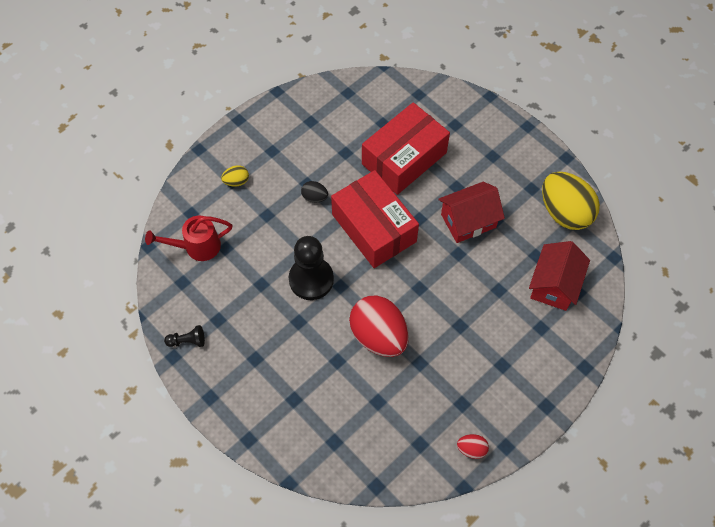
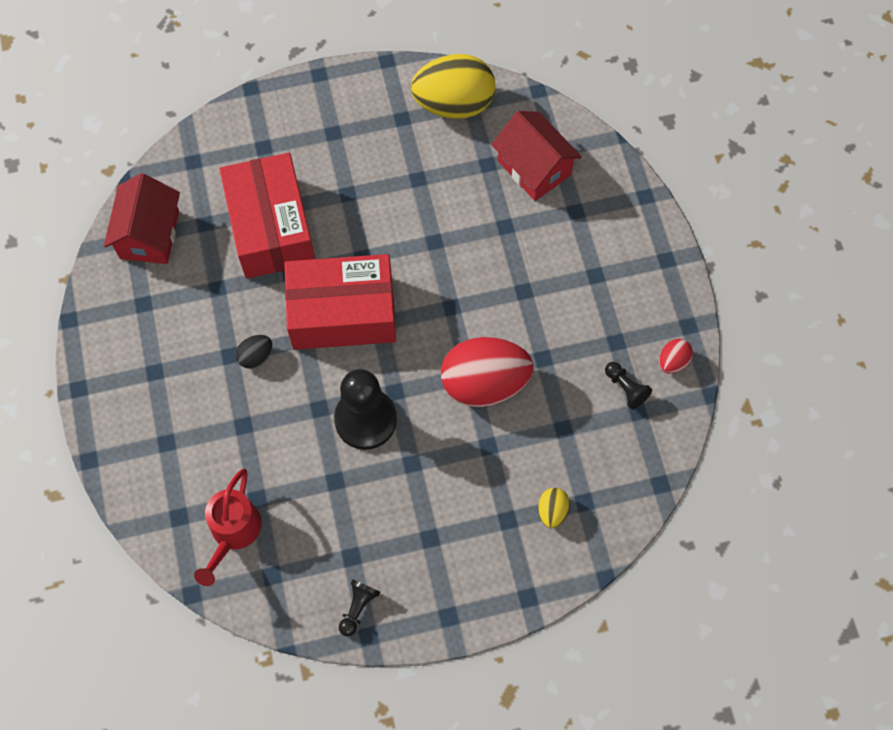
camera: 60 degrees left, 5 degrees up
yellow egg [221,165,249,187] -> yellow egg moved to [538,488,570,529]
red house [438,182,505,243] -> red house moved to [104,173,180,264]
none -> black pawn [605,362,652,409]

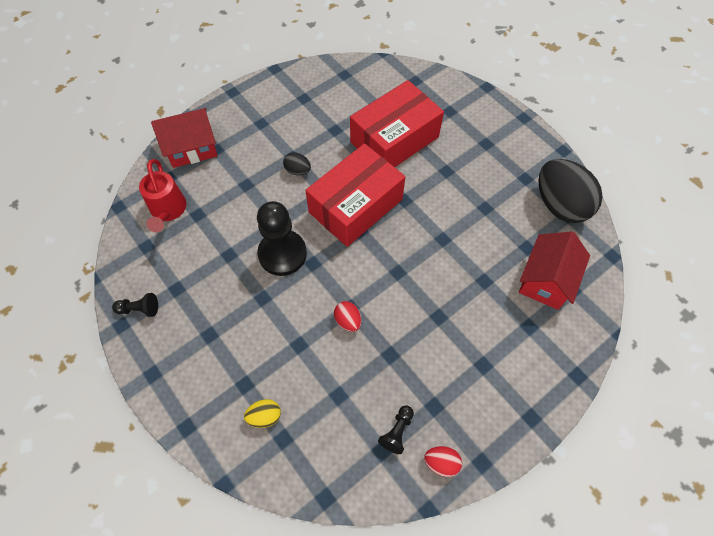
camera: 65 degrees right, 5 degrees down
red house [104,173,180,264] -> red house moved to [151,108,218,168]
red watering can [194,469,262,586] -> red watering can turned 90 degrees counterclockwise [139,159,186,232]
red box [284,254,396,350] -> red box turned 75 degrees clockwise [305,143,405,247]
yellow egg [411,54,495,119] -> black egg [538,159,603,223]
red egg [441,337,533,407] -> red egg [334,301,362,332], size x0.44

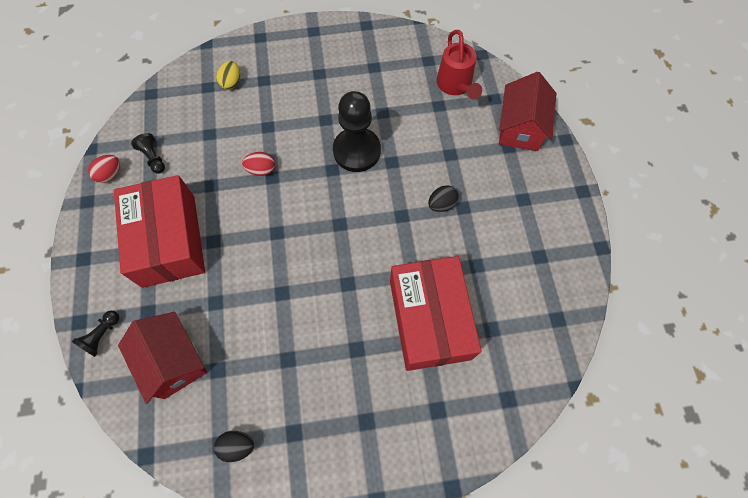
camera: 120 degrees right, 5 degrees up
black pawn [112,293,158,317] -> black pawn moved to [72,311,119,357]
red watering can [139,159,186,232] -> red watering can turned 120 degrees counterclockwise [436,30,482,100]
red box [305,143,405,247] -> red box moved to [114,175,205,288]
black egg [538,159,603,223] -> black egg [214,431,254,462], size x0.44

